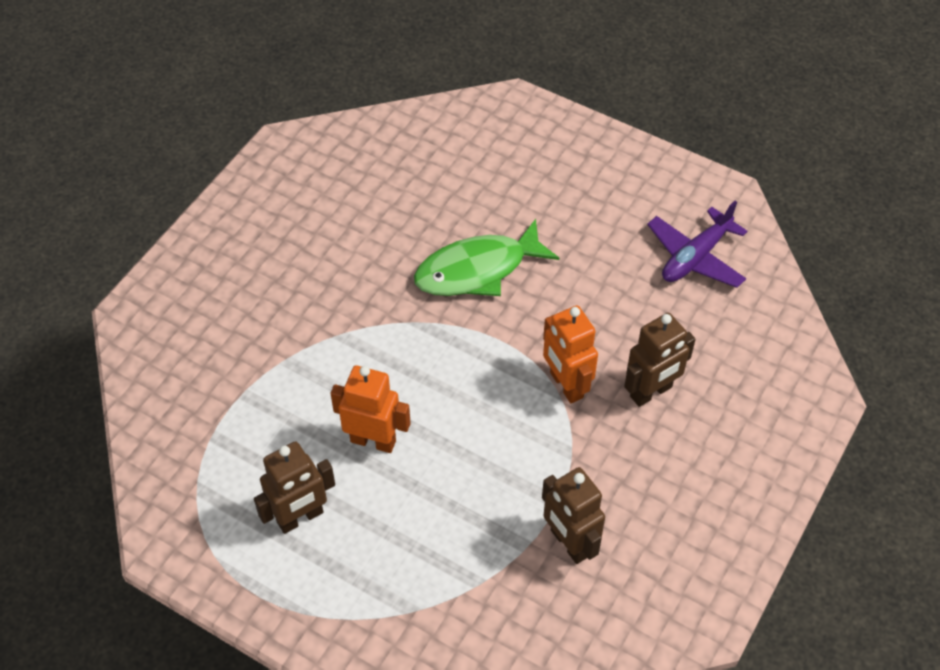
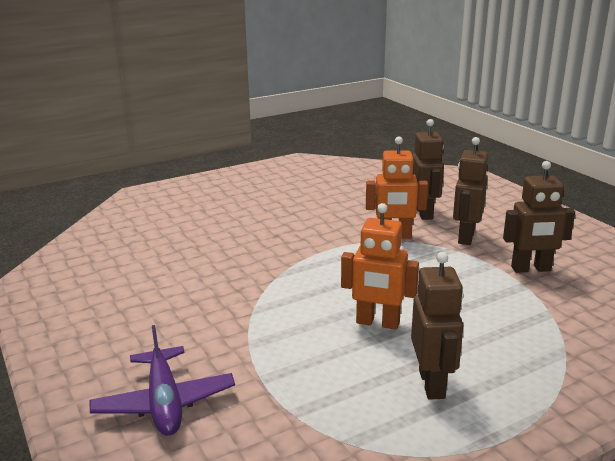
camera: 60 degrees left, 30 degrees down
orange robot [330,366,411,453] -> orange robot turned 120 degrees counterclockwise [341,203,419,330]
green fish [414,219,559,296] -> none
purple plane [647,201,748,288] -> purple plane moved to [90,325,235,436]
none -> brown robot [453,137,488,245]

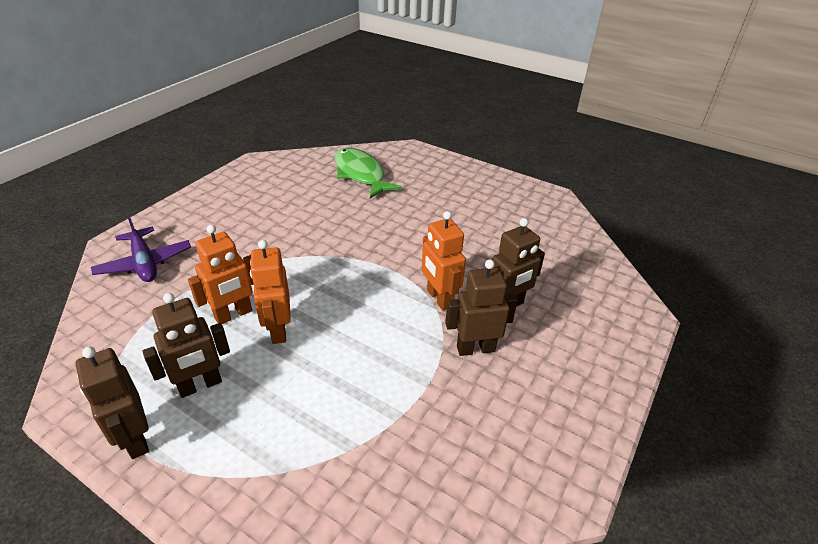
camera: 60 degrees right, 15 degrees up
purple plane [90,325,235,436] -> purple plane turned 75 degrees counterclockwise [91,214,191,282]
brown robot [503,161,575,273] -> brown robot moved to [75,346,149,459]
none -> orange robot [188,225,254,324]
none -> green fish [335,147,402,199]

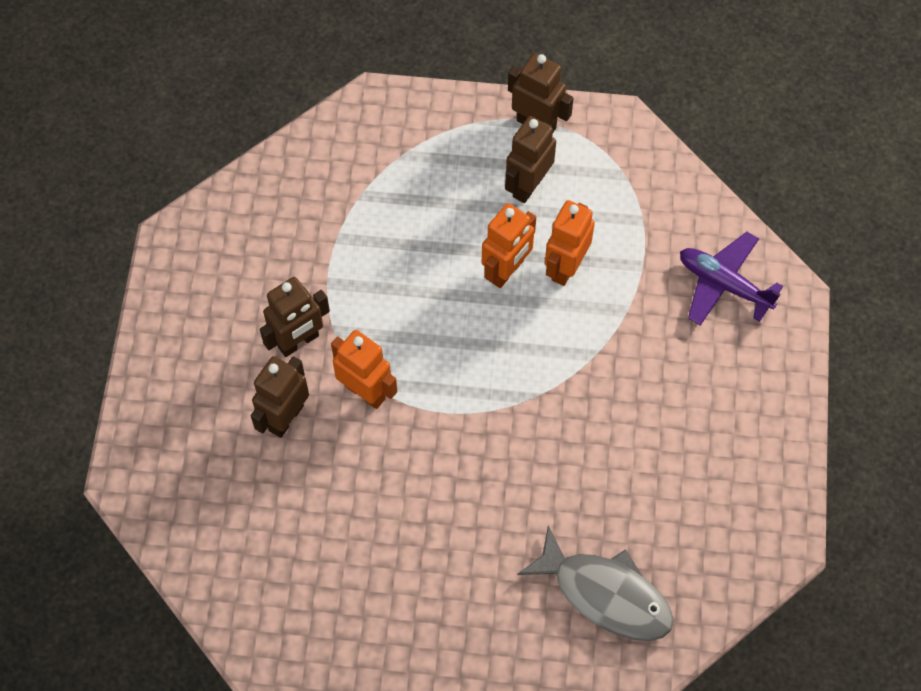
camera: 155 degrees right, 25 degrees up
orange robot [250,240,291,344] -> orange robot turned 75 degrees clockwise [482,203,536,288]
green fish [335,147,402,199] -> grey fish [517,525,673,641]

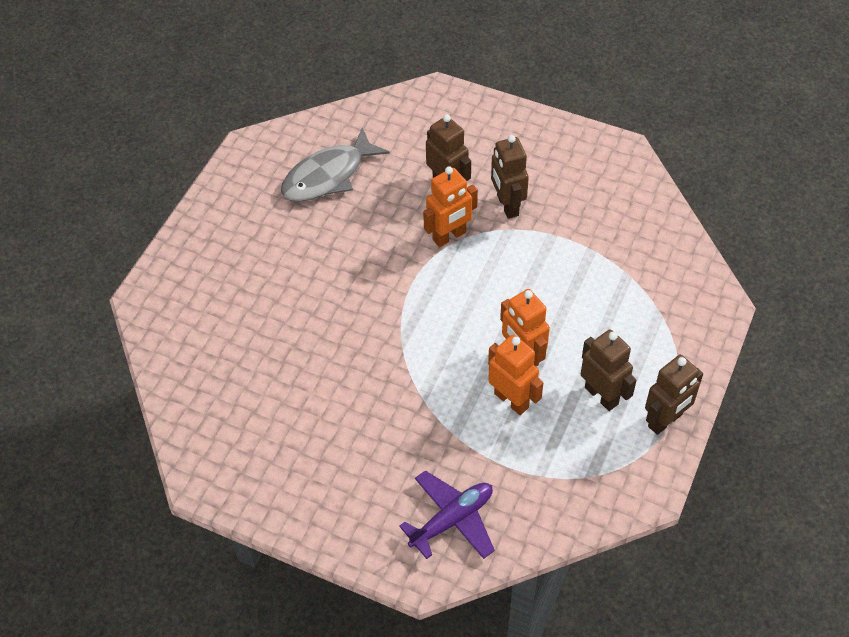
camera: 110 degrees right, 10 degrees down
grey fish [517,525,673,641] -> grey fish moved to [281,127,390,201]

